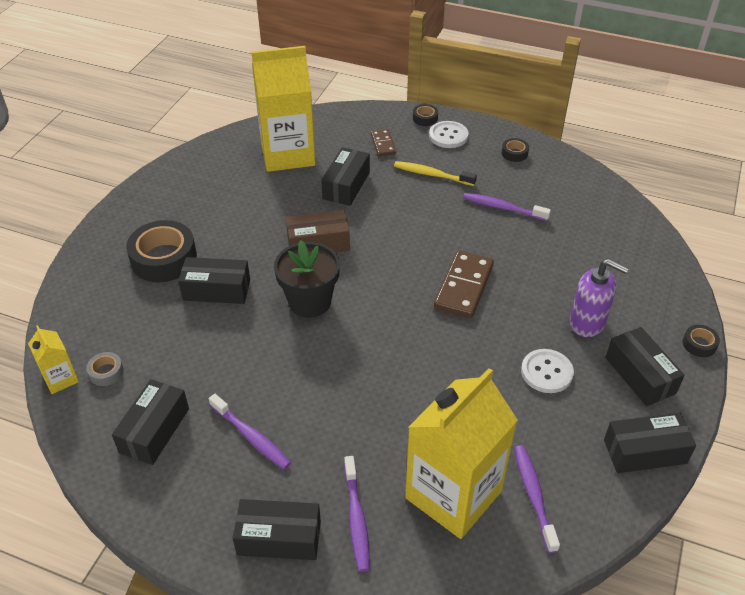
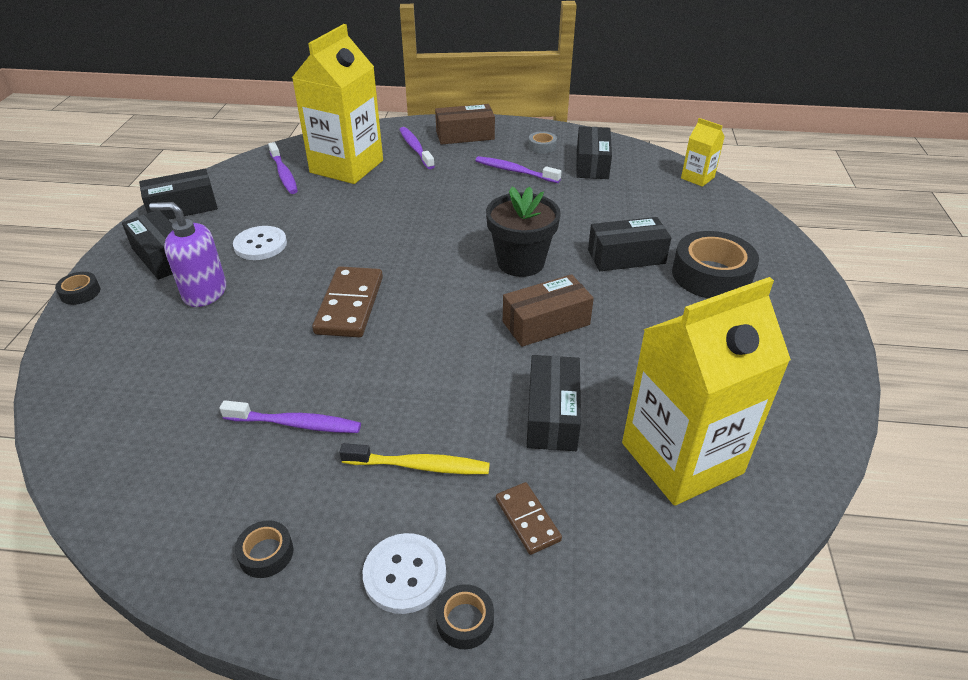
camera: 165 degrees right, 5 degrees down
grey tape [86,352,124,386] -> grey tape moved to [529,131,557,154]
black box [233,499,321,560] -> brown box [435,104,495,145]

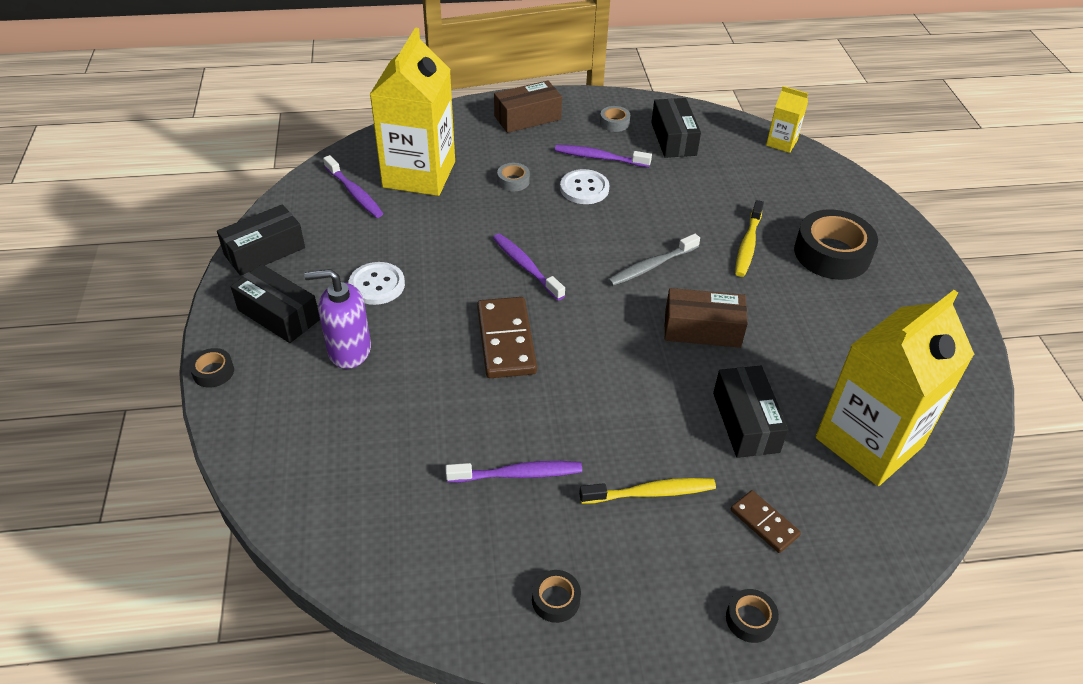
camera: 15 degrees left, 5 degrees up
white button [362,533,446,614] -> white button moved to [560,169,609,204]
purple toothbrush [399,127,435,169] -> purple toothbrush moved to [493,234,565,301]
black flower pot [486,187,561,277] -> grey toothbrush [608,234,700,286]
brown box [503,274,594,347] -> brown box turned 45 degrees clockwise [665,288,747,348]
black box [588,217,671,271] -> yellow toothbrush [735,200,764,277]
none -> grey tape [497,163,530,191]

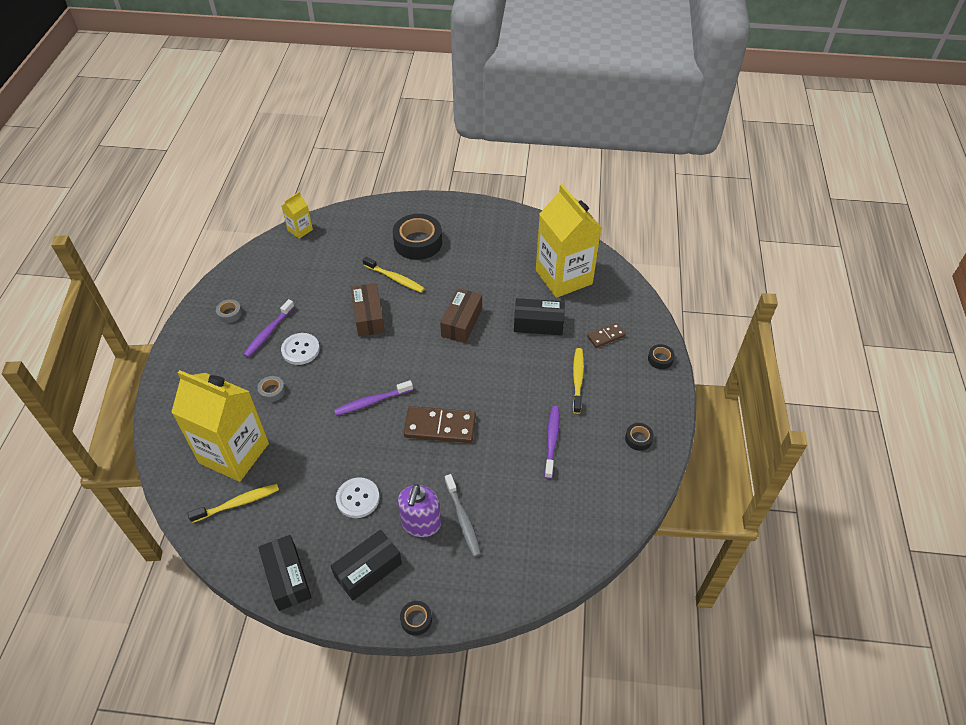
camera: 75 degrees left, 5 degrees up
purple toothbrush [323,155,383,218] -> yellow toothbrush [187,484,279,523]
brown box [494,80,562,133] -> brown box moved to [351,283,385,336]
grey toothbrush [608,234,700,286] -> grey toothbrush moved to [445,474,481,557]
black box [651,98,701,158] -> none

